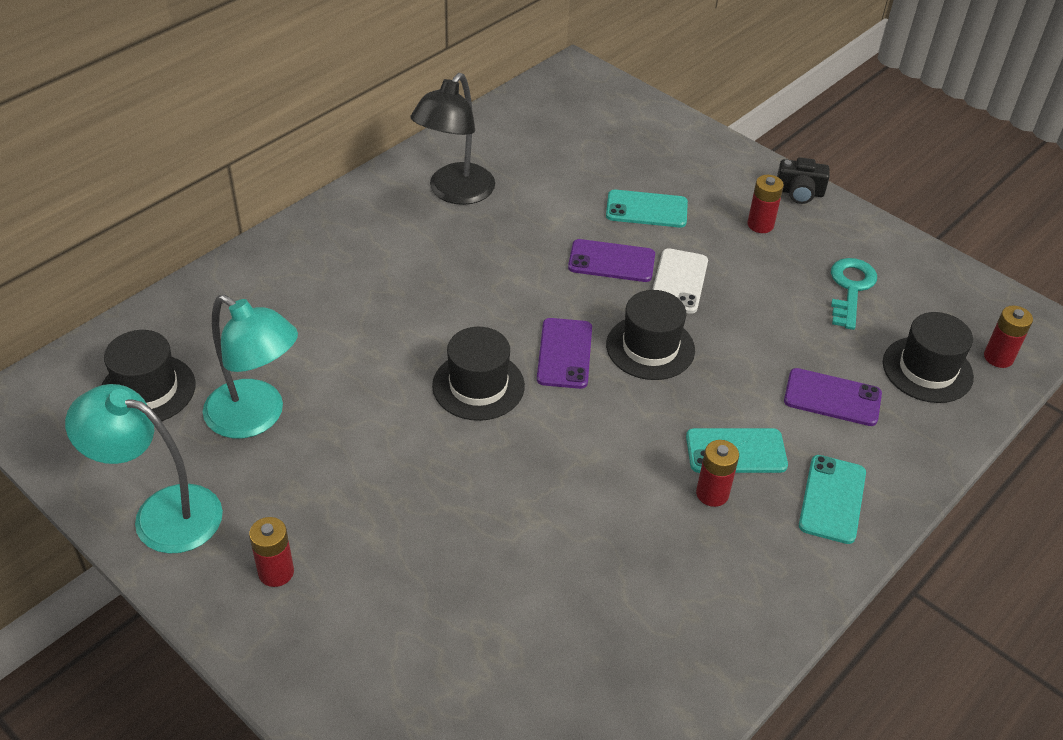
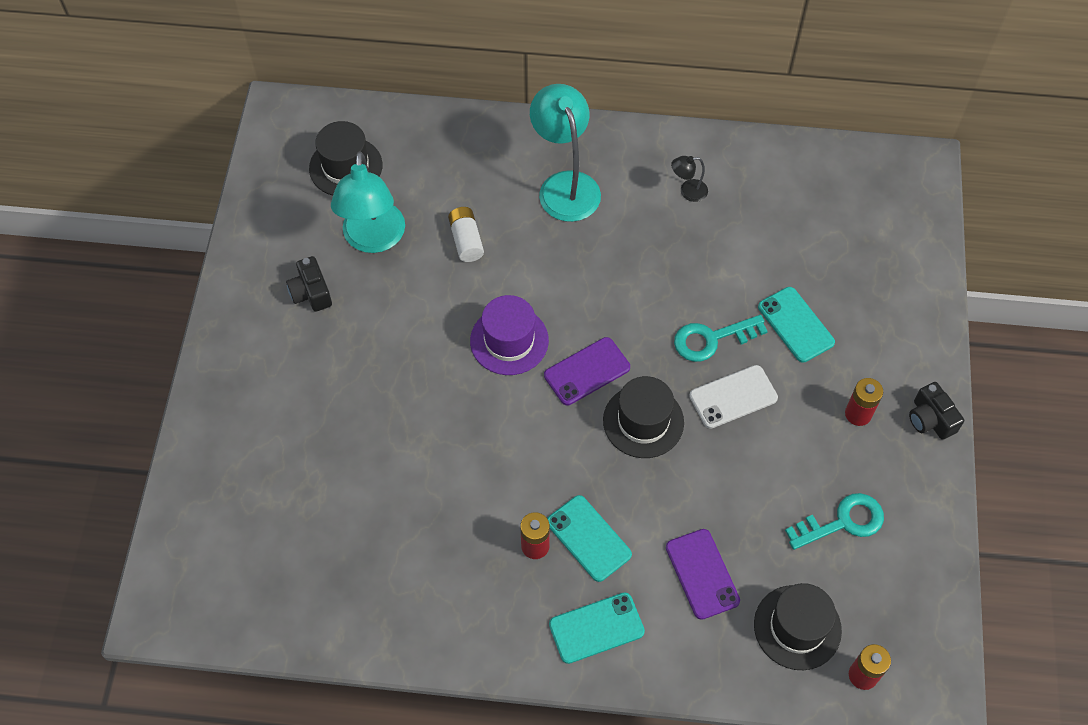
camera: 55 degrees right, 15 degrees up
turquoise lamp [65,384,223,554] -> turquoise lamp moved to [530,84,601,222]
red battery [249,517,294,587] -> none
black lamp [410,73,495,205] -> black lamp [671,156,708,202], size x0.45
black hat [432,327,525,421] -> purple hat [470,295,549,375]
purple phone [568,239,655,282] -> turquoise key [674,315,768,362]
none -> black camera [286,256,332,312]
none -> white battery [448,207,484,262]

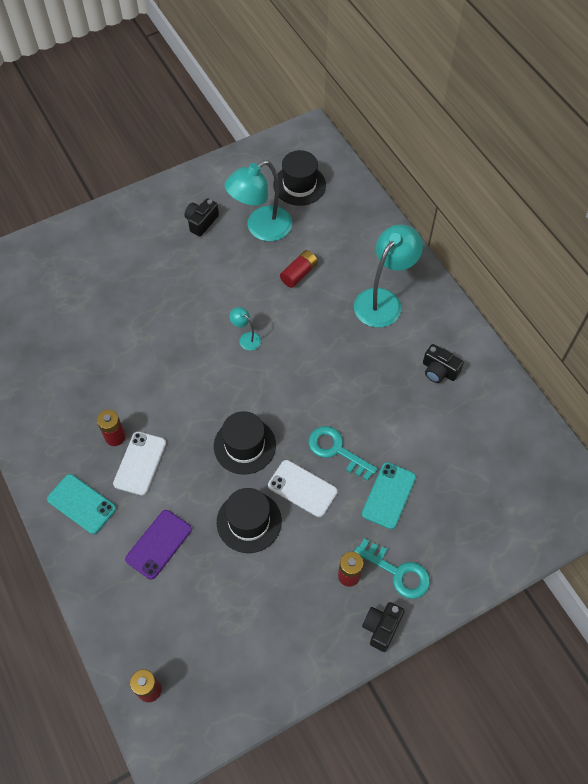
camera: 55 degrees right, 0 degrees up
white battery [448,207,484,262] -> red battery [280,250,318,288]
purple hat [470,295,549,375] -> turquoise lamp [230,307,261,350]
purple phone [544,337,630,405] -> none
turquoise phone [547,495,632,582] -> white phone [113,432,166,496]
black lamp [671,156,708,202] -> black camera [423,344,464,383]
black hat [754,583,842,670] -> black hat moved to [217,488,282,553]
turquoise key [785,493,884,550] -> turquoise key moved to [354,538,430,599]

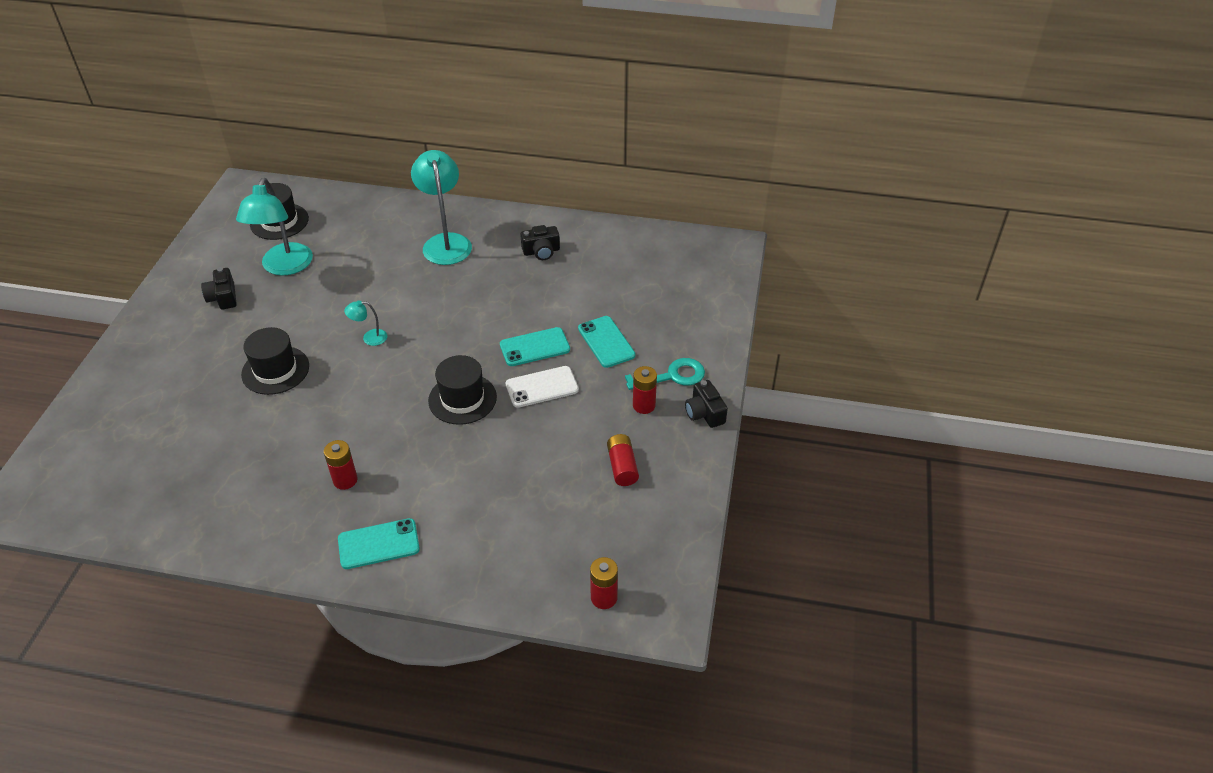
camera: 50 degrees left, 15 degrees down
white phone [113,432,166,496] -> none
purple phone [125,510,192,580] -> none
black hat [217,488,282,553] -> black hat moved to [241,327,309,395]
red battery [280,250,318,288] -> red battery moved to [607,434,639,486]
turquoise key [308,426,378,481] -> turquoise phone [500,327,570,366]

